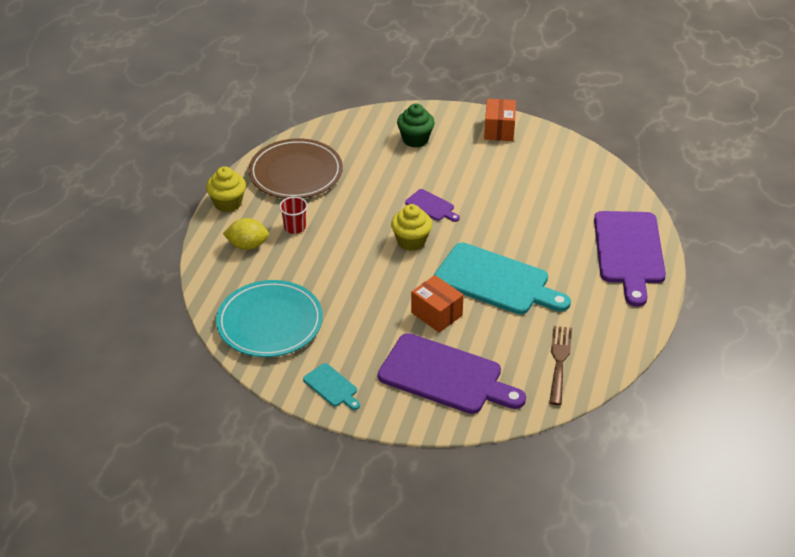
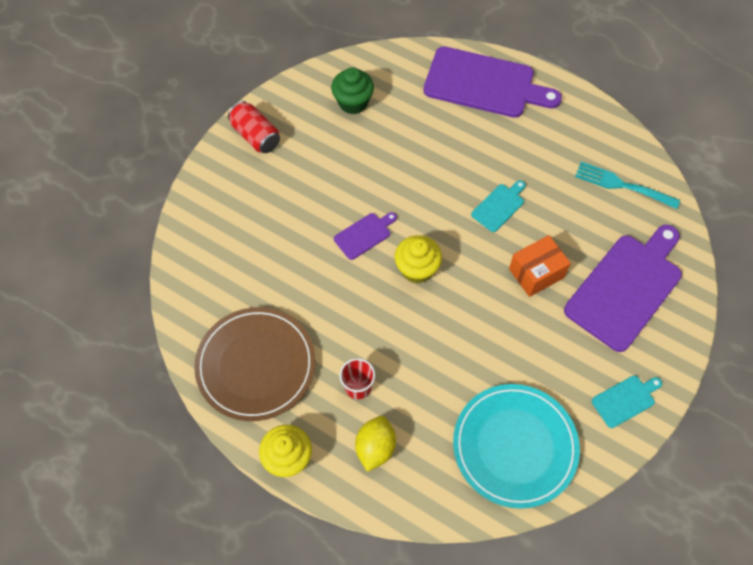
camera: 75 degrees left, 20 degrees up
green cupcake [397,104,435,148] -> green cupcake moved to [331,67,374,114]
turquoise cutting board [434,243,571,314] -> turquoise cutting board [471,180,526,232], size x0.46
orange box [484,99,516,141] -> red can [228,101,280,153]
brown fork [549,326,572,405] -> turquoise fork [575,162,680,209]

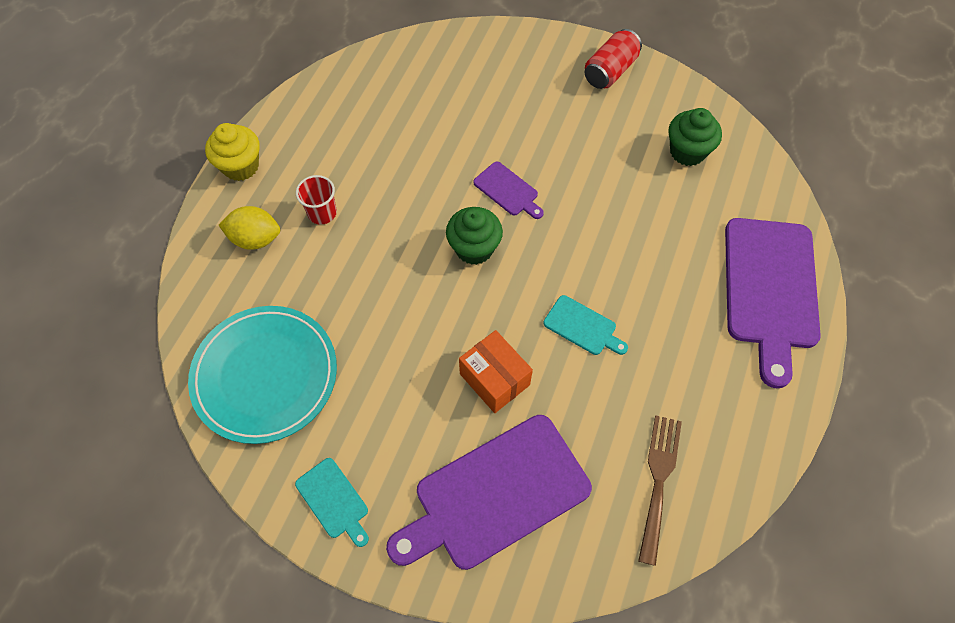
camera: 80 degrees right, 0 degrees up
brown plate [194,307,315,421] -> none
yellow cupcake [395,235,442,284] -> green cupcake [446,207,503,265]
purple cutting board [564,225,682,352] -> purple cutting board turned 120 degrees clockwise [386,415,592,570]
turquoise fork [575,162,680,209] -> brown fork [638,415,682,566]

